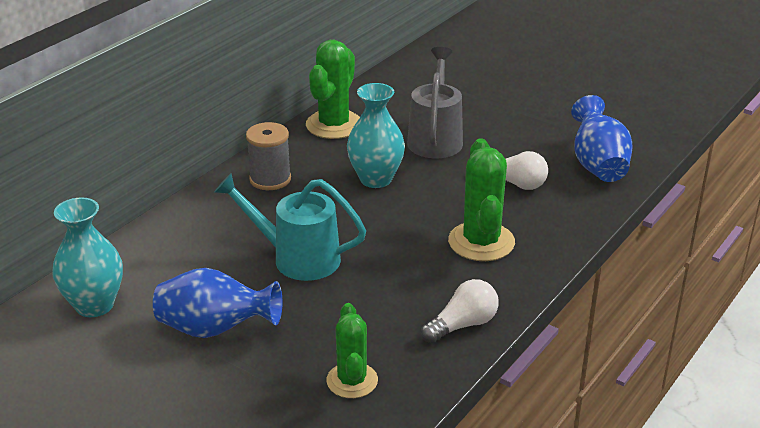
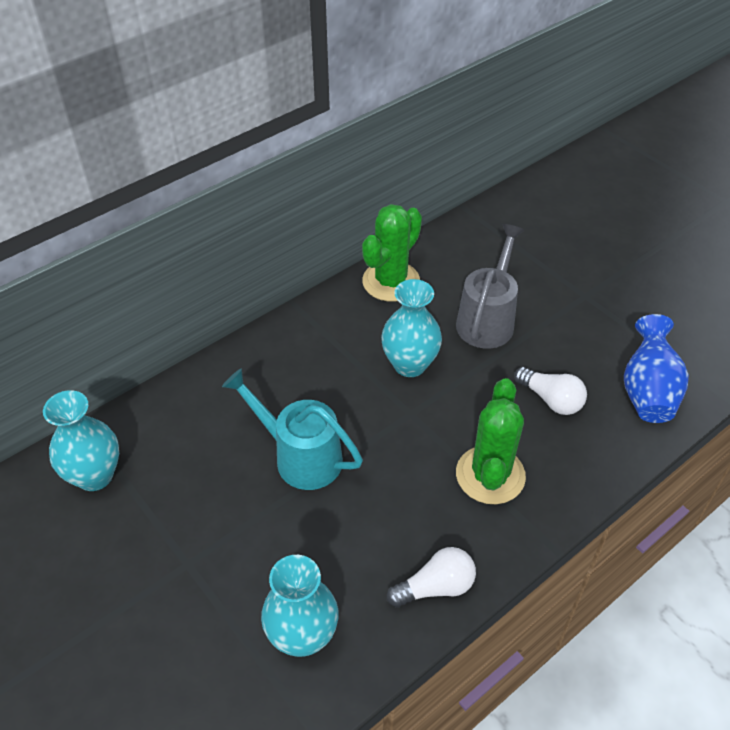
camera: 15 degrees right, 15 degrees up
blue vase [153,268,282,338] -> none
grey spool [246,122,291,190] -> none
green cactus [326,303,378,398] -> turquoise vase [261,555,338,657]

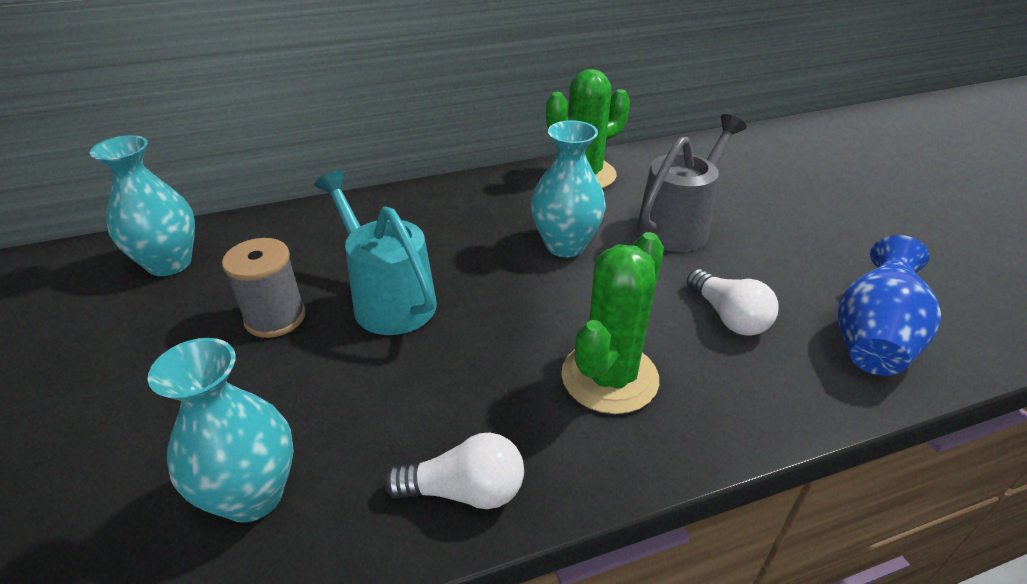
camera: 20 degrees right, 10 degrees down
none -> grey spool [222,238,306,338]

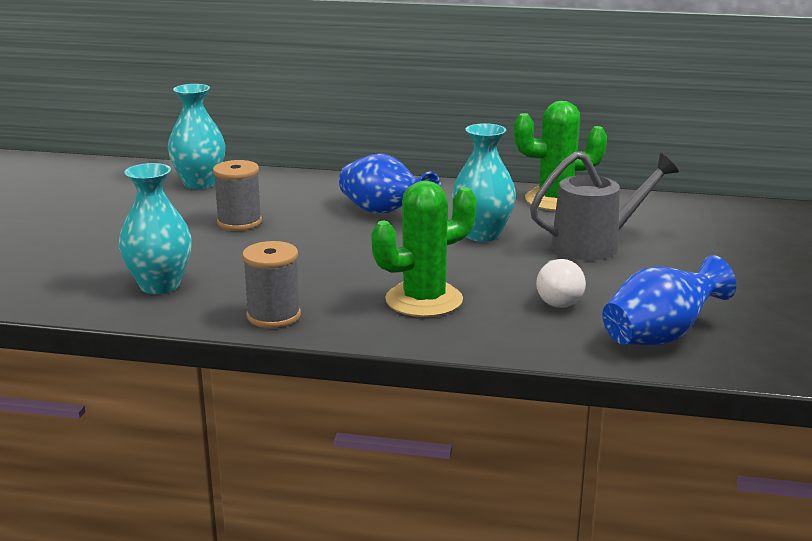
camera: 30 degrees right, 15 degrees down
turquoise watering can [314,170,437,335] -> none
white light bulb [384,432,524,509] -> grey spool [242,241,301,328]
none -> blue vase [339,154,441,214]

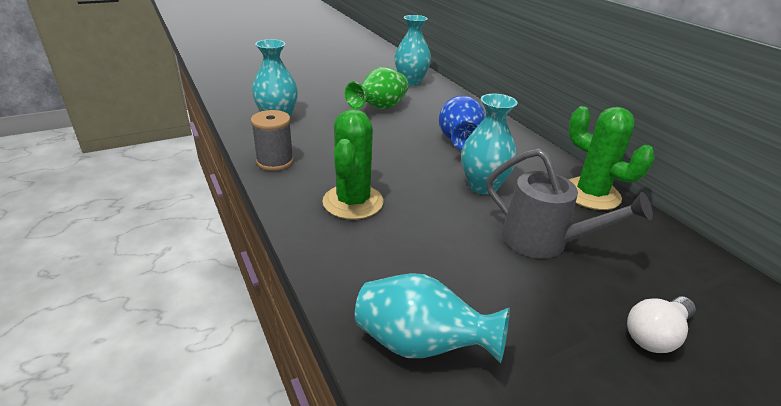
camera: 50 degrees right, 10 degrees up
grey spool [213,160,262,231] -> green vase [345,67,409,109]
green cactus [371,181,477,317] -> green cactus turned 75 degrees clockwise [322,109,384,220]
white light bulb [536,259,586,308] -> white light bulb moved to [627,296,696,353]
blue vase [603,255,736,345] -> turquoise vase [355,273,510,363]

